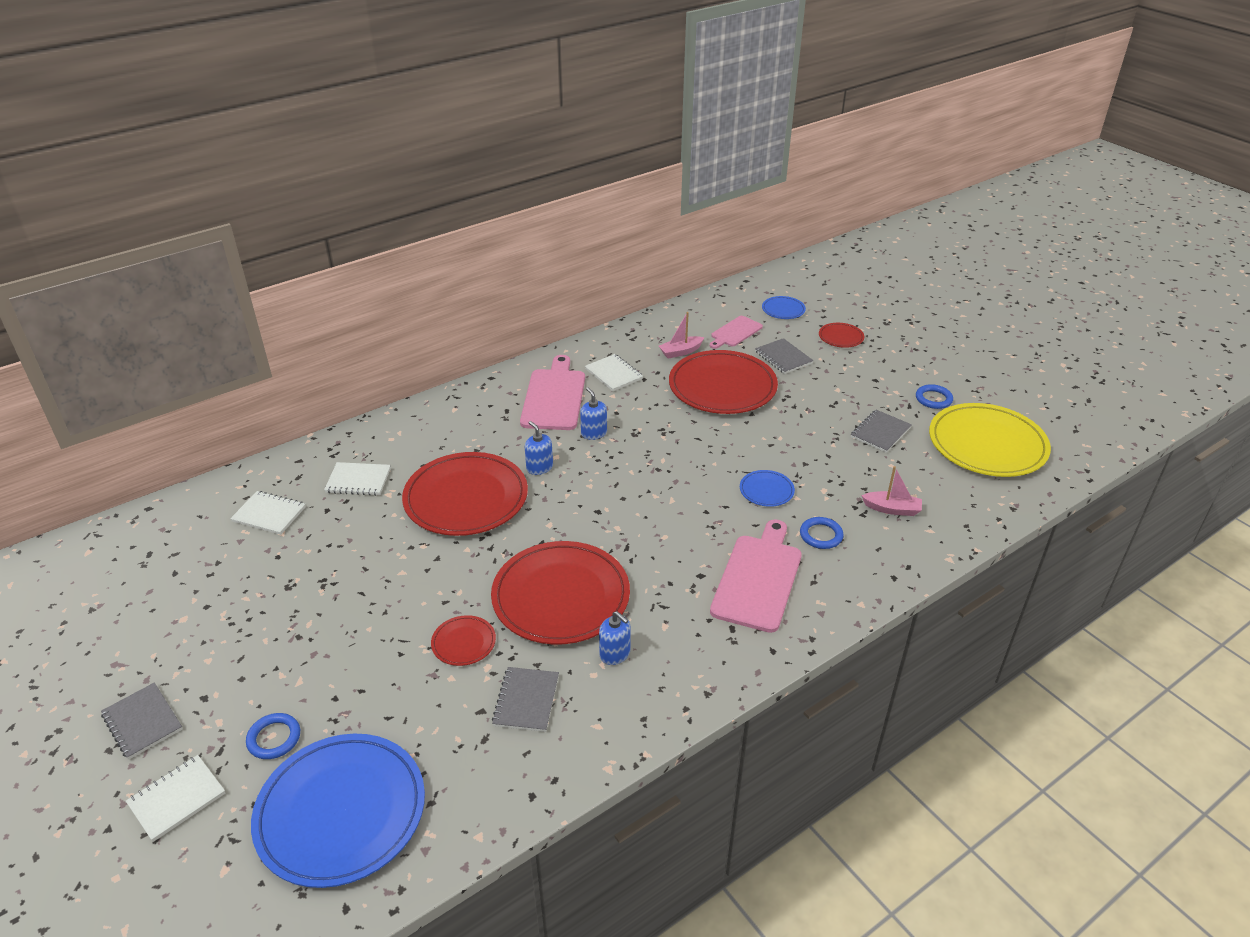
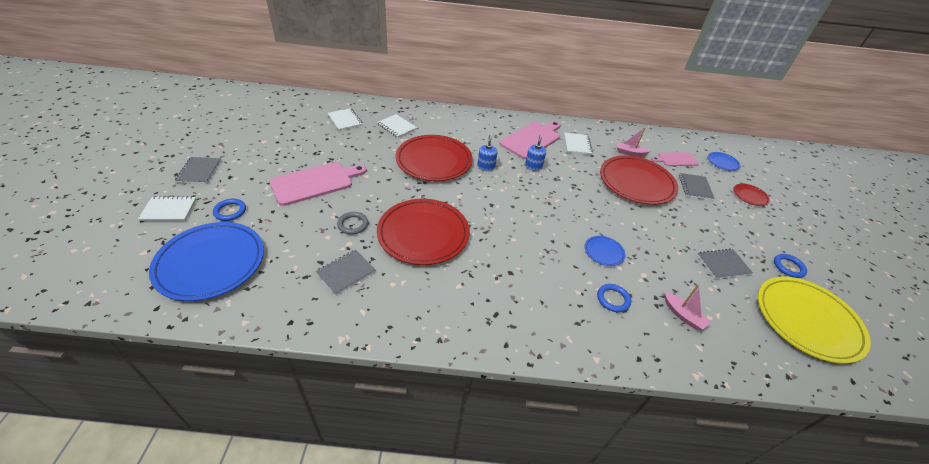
camera: 35 degrees right, 5 degrees up
red plate [431,615,496,666] -> grey ring [337,212,368,235]
blue soap dispenser [599,611,631,665] -> none
pink cutting board [710,519,802,633] -> pink cutting board moved to [270,162,367,206]

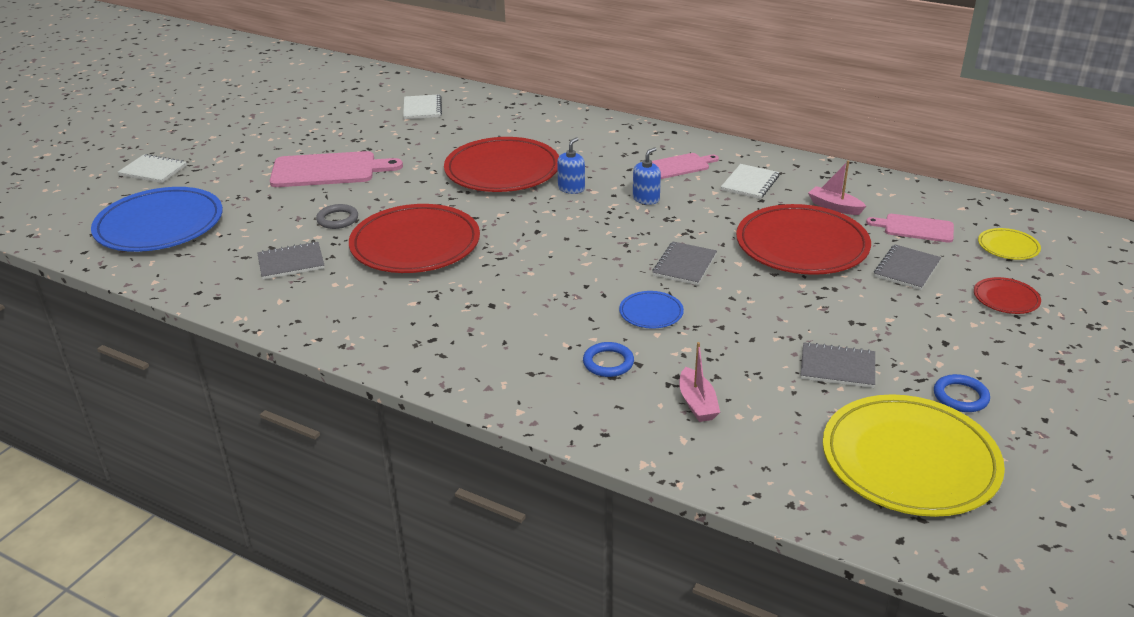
camera: 30 degrees right, 10 degrees down
grey notebook [175,157,221,184] -> grey notebook moved to [652,242,717,285]
blue ring [213,199,246,221] -> none
white notebook [377,114,417,138] -> none
pink cutting board [500,121,561,159] -> pink cutting board [652,153,719,179], size x0.58
blue plate [708,152,741,171] -> yellow plate [978,228,1041,260]

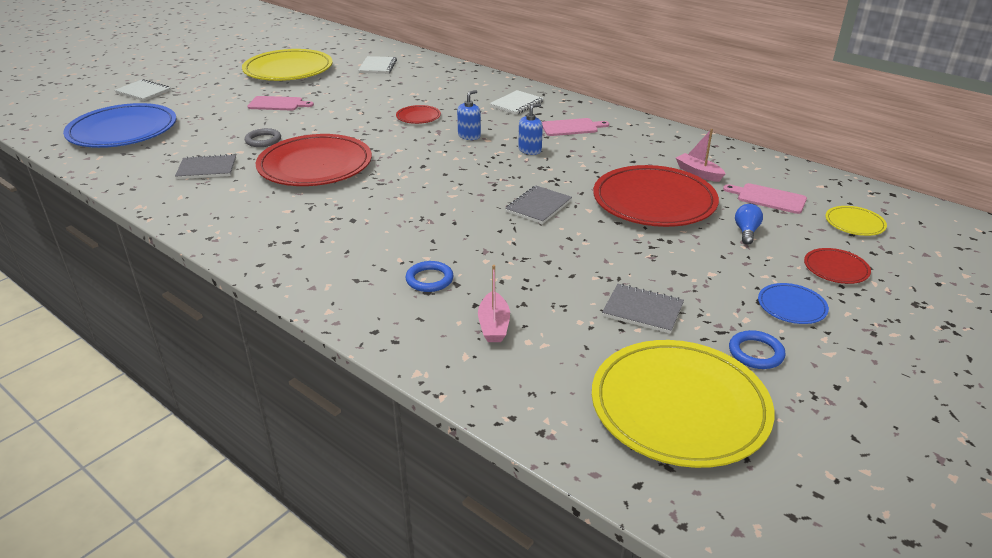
camera: 10 degrees right, 0 degrees up
pink cutting board [270,151,403,187] -> pink cutting board [248,96,314,110], size x0.58
red plate [444,137,559,192] -> red plate [396,105,441,124], size x0.45
blue plate [619,291,684,328] -> blue plate moved to [758,283,829,324]
white notebook [721,164,780,199] -> white notebook moved to [490,90,544,115]
grey notebook [874,245,941,290] -> blue light bulb [735,204,763,245]
none -> yellow plate [242,49,333,81]

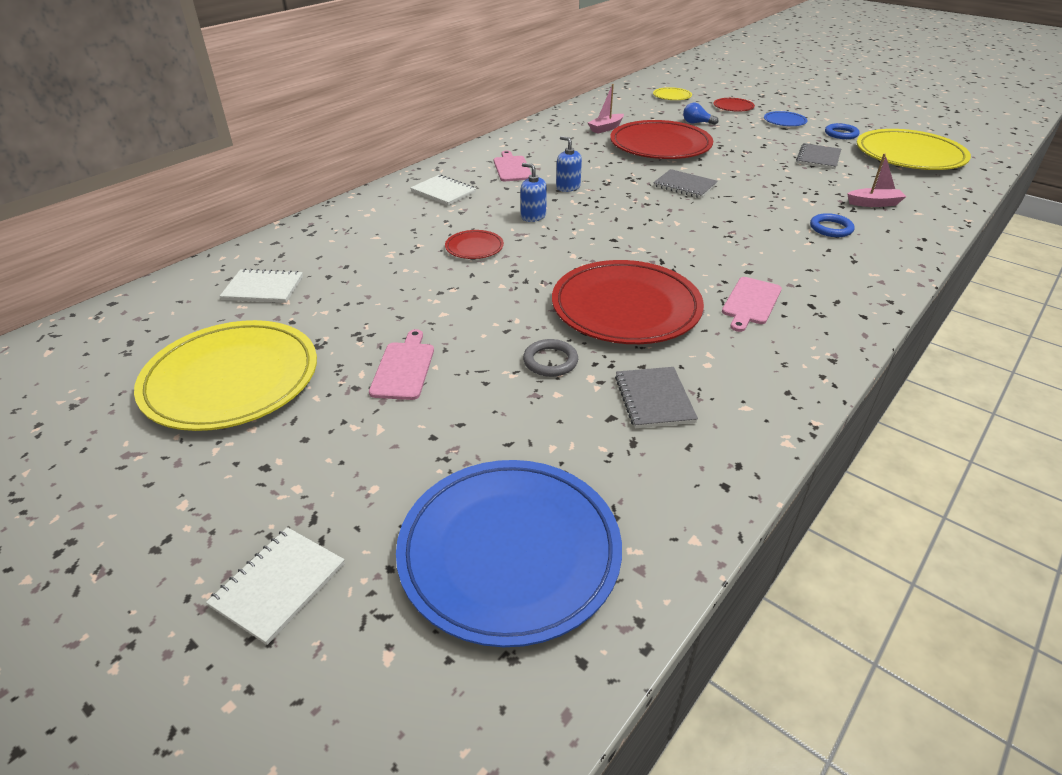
camera: 90 degrees left, 5 degrees up
pink cutting board [723,183,807,214] -> pink cutting board moved to [722,277,782,332]

